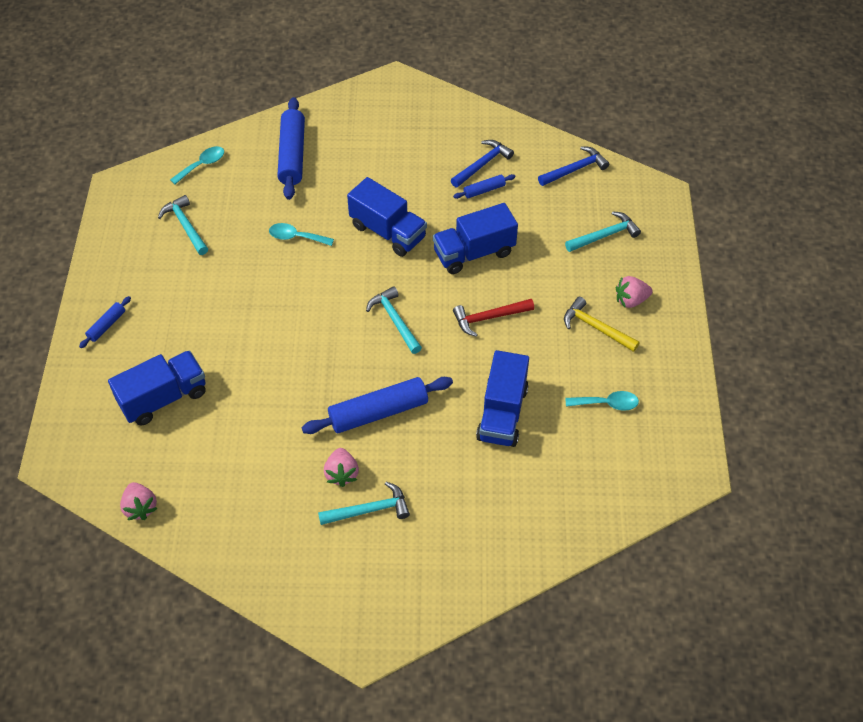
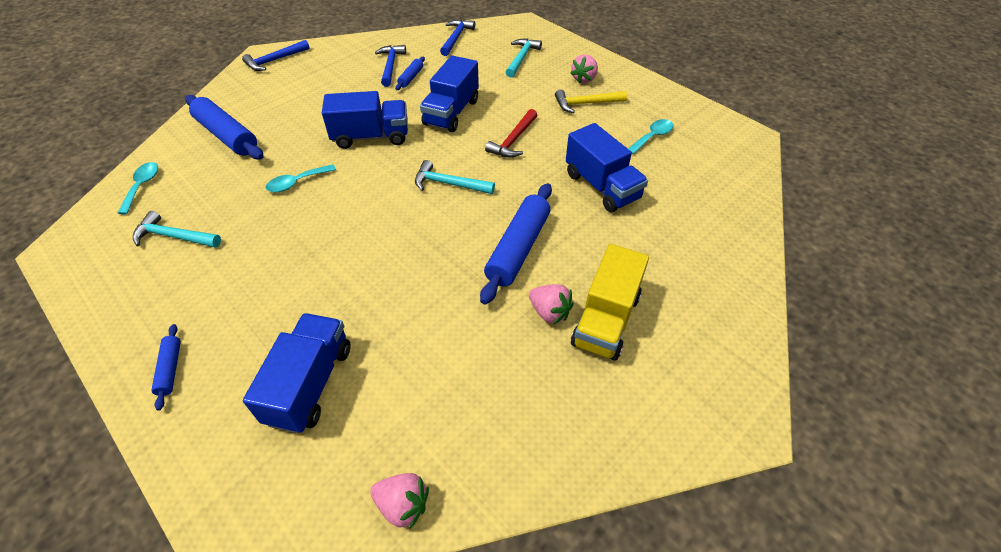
camera: 45 degrees left, 5 degrees down
turquoise hammer [318,482,410,525] -> yellow truck [571,244,649,361]
none -> blue hammer [242,40,310,71]

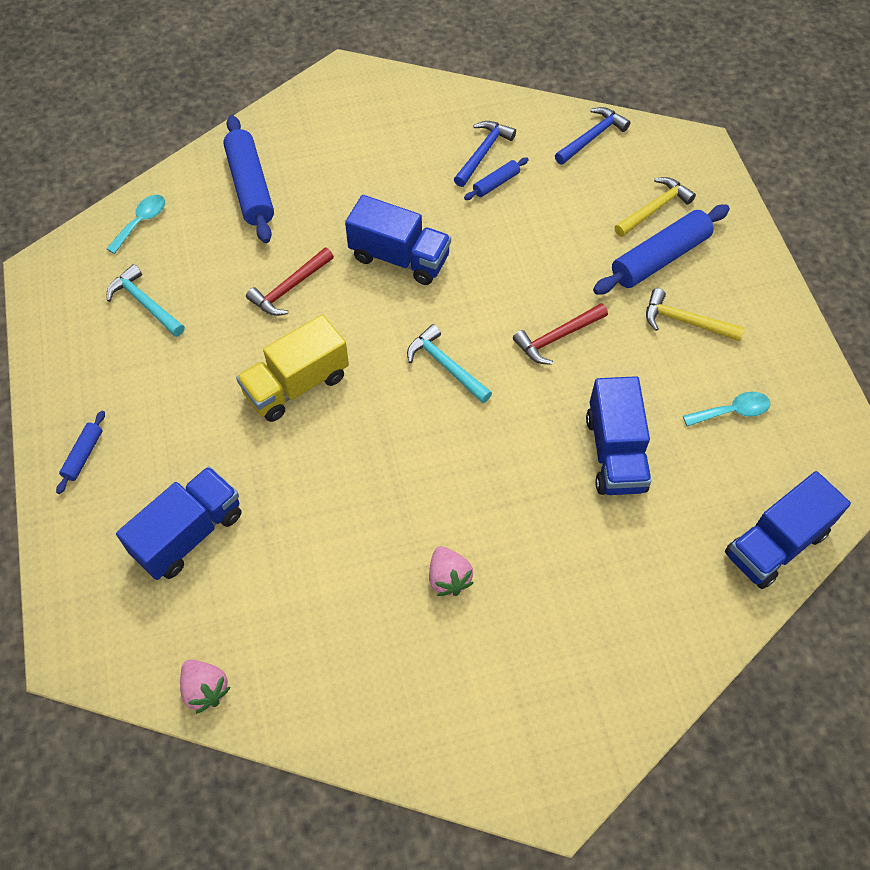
camera: 30 degrees right, 10 degrees up
blue hammer [242,40,310,71] -> none
turquoise spoon [266,164,336,192] -> red hammer [246,247,334,316]
blue truck [420,55,479,132] -> blue truck moved to [725,471,851,589]
blue rolling pin [480,183,552,304] -> blue rolling pin moved to [593,205,730,295]
turquoise hammer [506,39,542,78] -> yellow hammer [614,177,696,237]
pink strawberry [570,55,598,84] -> none
yellow truck [571,244,649,361] -> yellow truck moved to [236,315,349,422]

